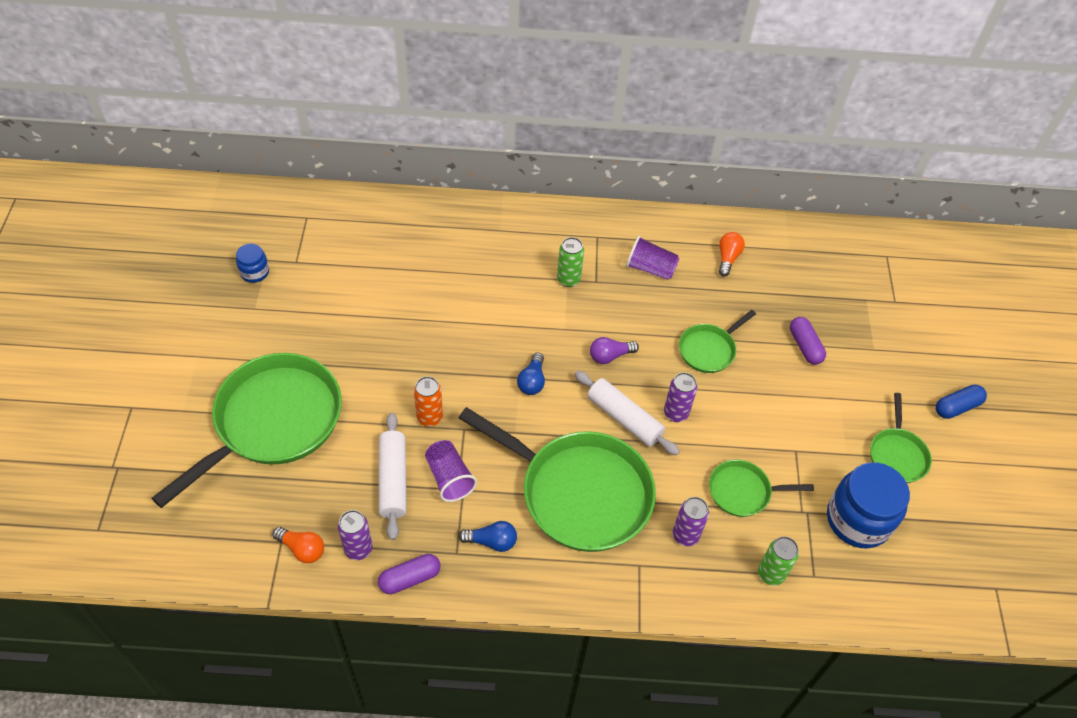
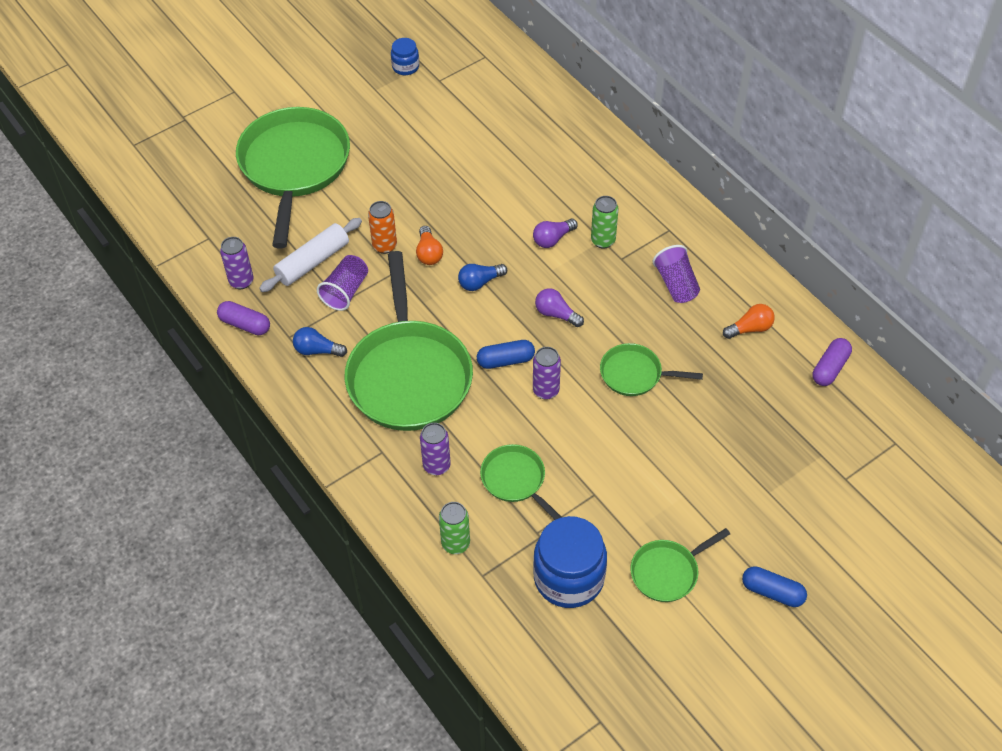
camera: 55 degrees right, 0 degrees up
green pan [152,353,342,508] -> green pan turned 90 degrees counterclockwise [236,107,350,248]
orange light bulb [273,527,324,563] -> orange light bulb moved to [416,226,443,265]
blue light bulb [458,521,517,552] -> blue light bulb turned 135 degrees clockwise [293,327,347,357]
white rolling pin [575,371,680,456] -> blue capsule [477,340,535,369]
purple capsule [790,317,826,365] -> purple capsule moved to [813,338,852,386]
none -> purple light bulb [533,219,578,248]

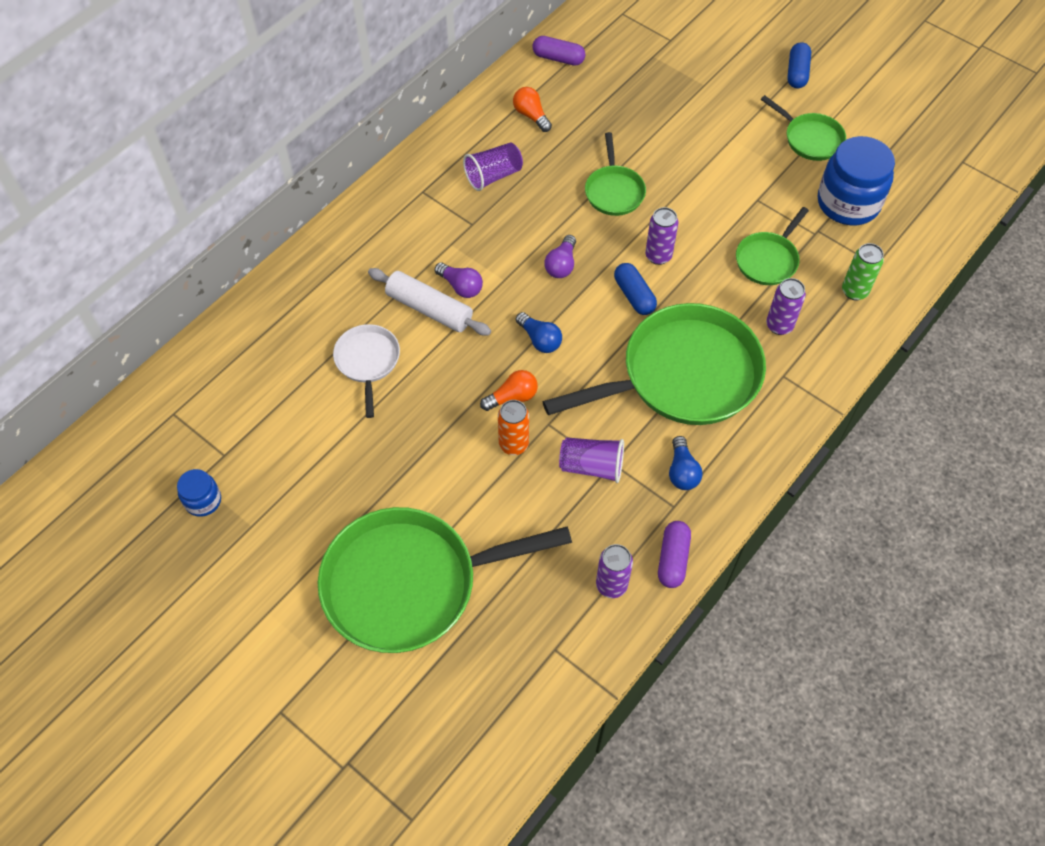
camera: 105 degrees left, 5 degrees up
white rolling pin [259,218,362,292] -> white rolling pin moved to [368,268,491,336]
green can [591,196,619,249] -> none
none -> white pan [333,324,400,418]

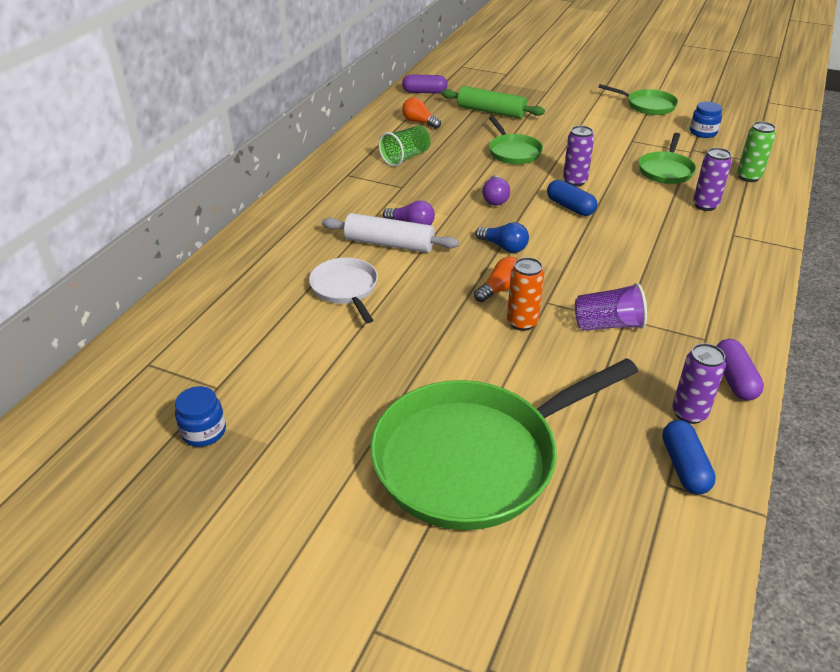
camera: 15 degrees left, 20 degrees down
purple cup [463,142,523,191] -> green cup [379,126,431,167]
green pan [543,303,766,425] -> none
blue light bulb [669,436,703,490] -> none
blue capsule [787,42,811,88] -> blue capsule moved to [662,420,716,494]
blue jar [818,136,895,225] -> blue jar [690,102,722,138], size x0.50
none -> green rolling pin [441,86,545,119]

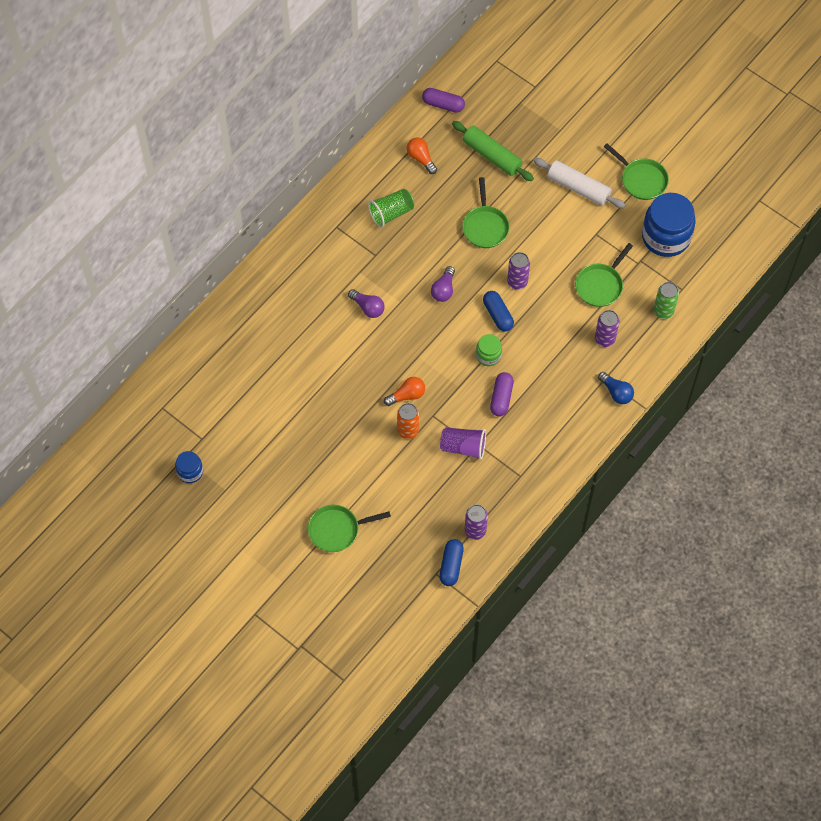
camera: 15 degrees right, 25 degrees up
white pan [309,258,378,323] -> none
white rolling pin [322,213,459,253] -> white rolling pin moved to [534,158,626,208]
green pan [370,358,638,530] -> green pan [308,505,391,552], size x0.48
blue light bulb [475,222,529,253] -> blue light bulb moved to [598,372,634,404]
blue jar [690,102,722,138] -> blue jar [642,193,696,257], size x2.00
purple capsule [716,339,764,401] -> purple capsule moved to [490,372,514,416]
none -> green jar [476,334,502,366]

